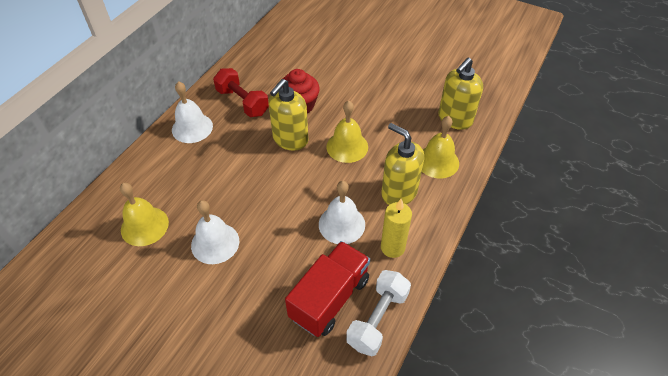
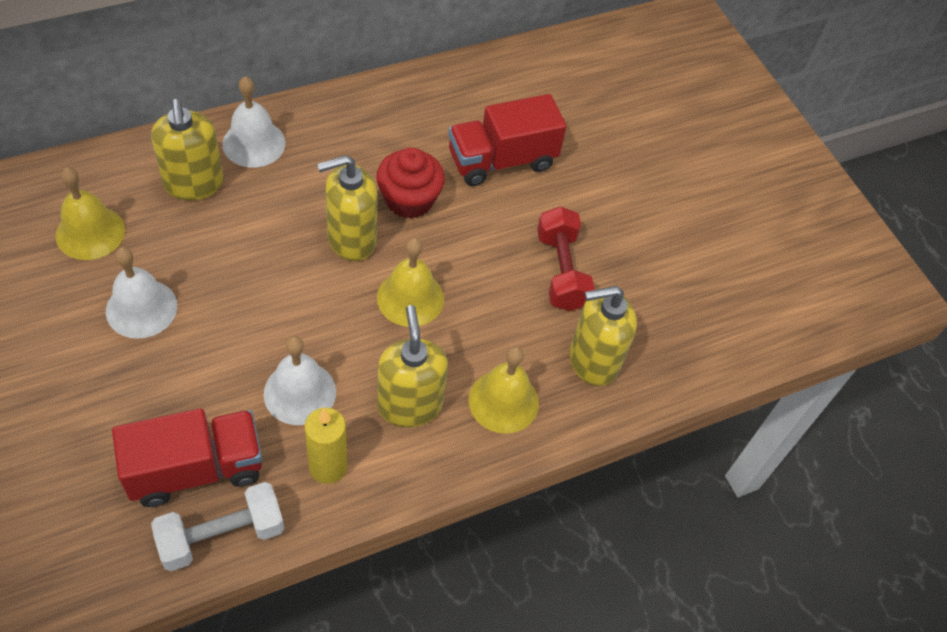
camera: 30 degrees right, 5 degrees up
red dumbbell [213,68,269,117] -> red dumbbell moved to [537,206,595,311]
none -> yellow soap dispenser [151,99,223,201]
none -> red truck [448,94,567,186]

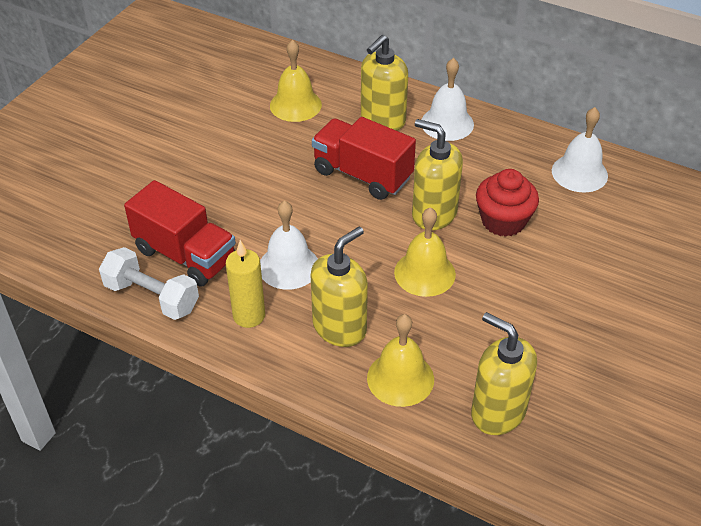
camera: 60 degrees right, 10 degrees down
white bell [106,247,177,339] -> white bell moved to [552,107,608,193]
red truck [448,94,567,186] -> red truck moved to [312,117,416,200]
red dumbbell [537,206,595,311] -> none

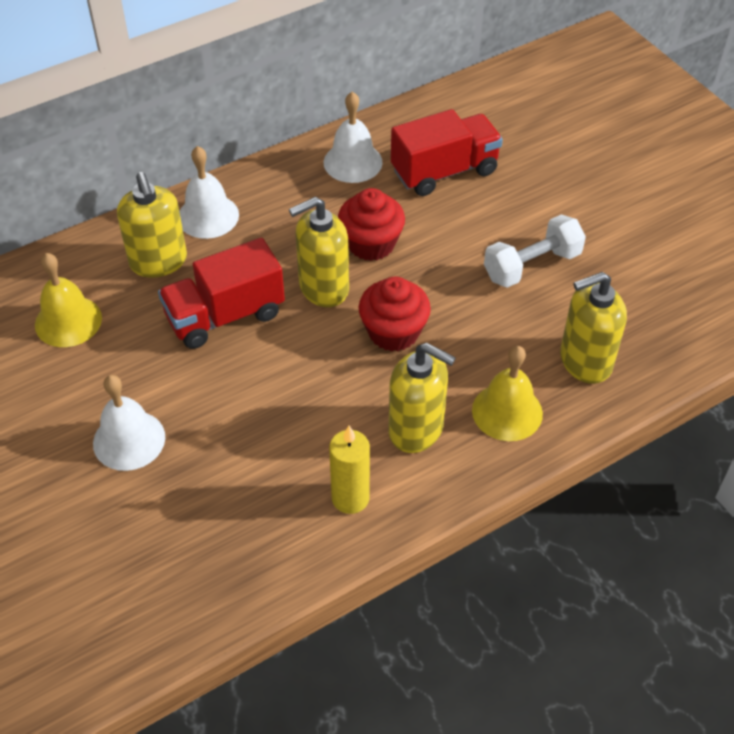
camera: 60 degrees left, 5 degrees up
white dumbbell [99,247,199,320] -> white dumbbell moved to [484,215,586,288]
red truck [124,180,236,287] -> red truck moved to [391,109,503,196]
white bell [260,201,318,290] -> white bell moved to [93,375,165,471]
yellow soap dispenser [310,227,368,347] -> yellow soap dispenser turned 135 degrees clockwise [388,343,456,453]
yellow bell [394,207,456,297] -> red cupcake [359,276,431,352]

